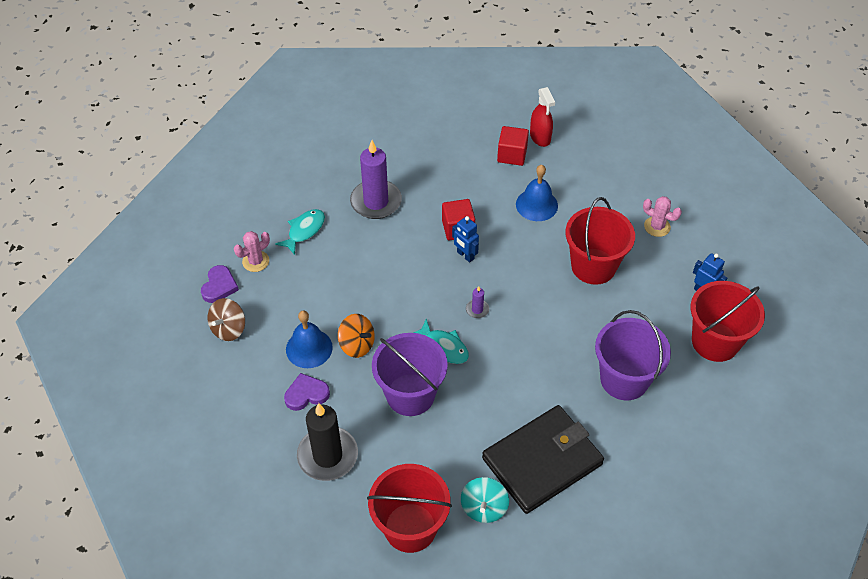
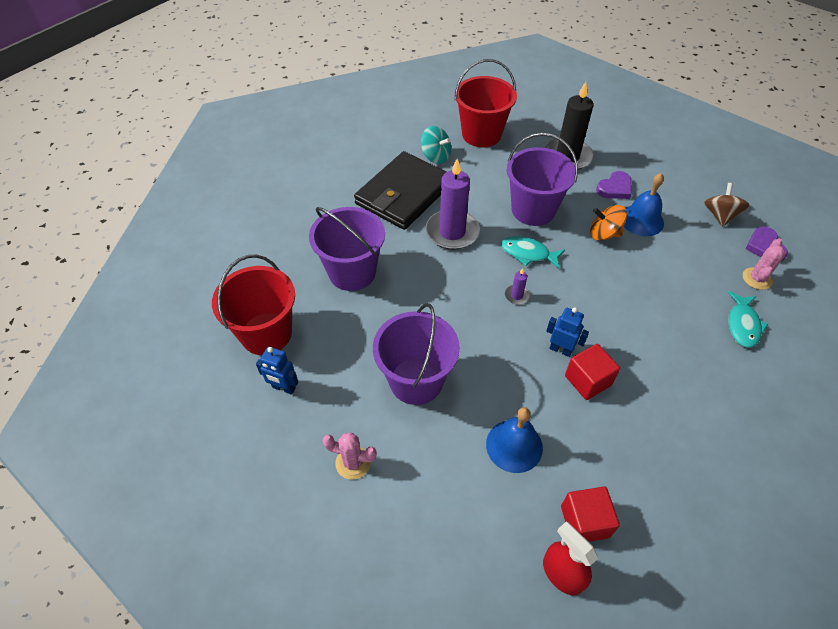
camera: 160 degrees right, 0 degrees up
purple candle [350,140,402,219] -> purple candle moved to [426,159,480,250]
turquoise spinning top [461,477,509,523] -> turquoise spinning top turned 135 degrees clockwise [421,126,451,164]
red bucket [565,197,635,285] -> purple bucket [373,303,460,405]

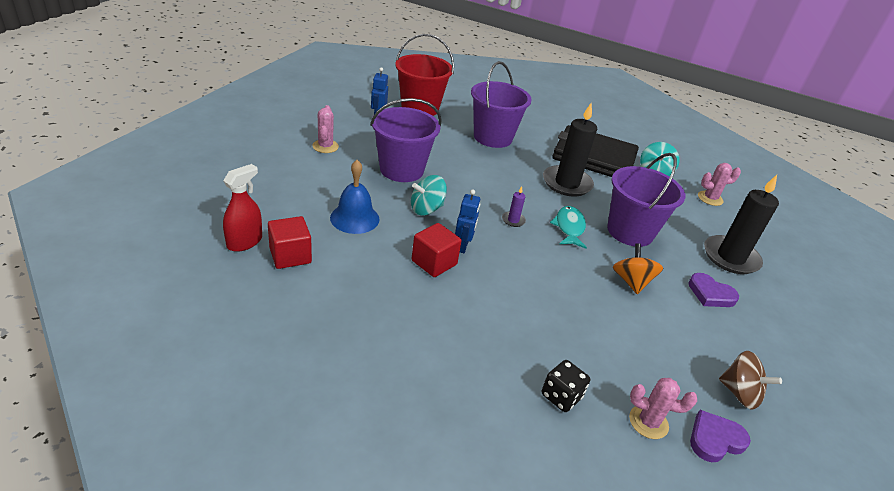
camera: 70 degrees right, 15 degrees down
purple candle [426,159,480,250] -> black candle [543,102,597,197]
red bucket [455,59,517,147] -> pink cactus [698,163,741,206]
blue bell [624,173,664,236] -> none
brown spinning top [704,183,750,227] -> brown spinning top turned 45 degrees clockwise [719,351,782,410]
turquoise fish [728,291,768,348] -> black dice [542,360,590,412]
none -> turquoise spinning top [411,175,447,216]

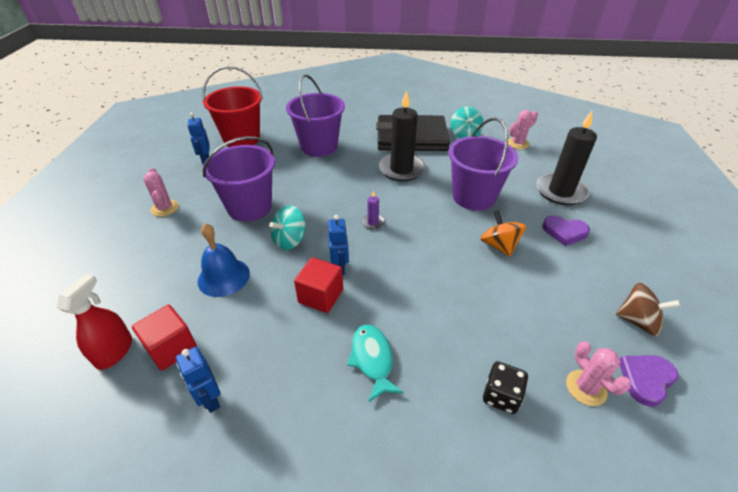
camera: 15 degrees left, 5 degrees up
turquoise fish [550,206,587,249] -> turquoise fish moved to [347,325,404,402]
pink cactus [629,378,697,439] -> pink cactus turned 75 degrees clockwise [566,341,631,406]
none -> blue robot [176,347,221,413]

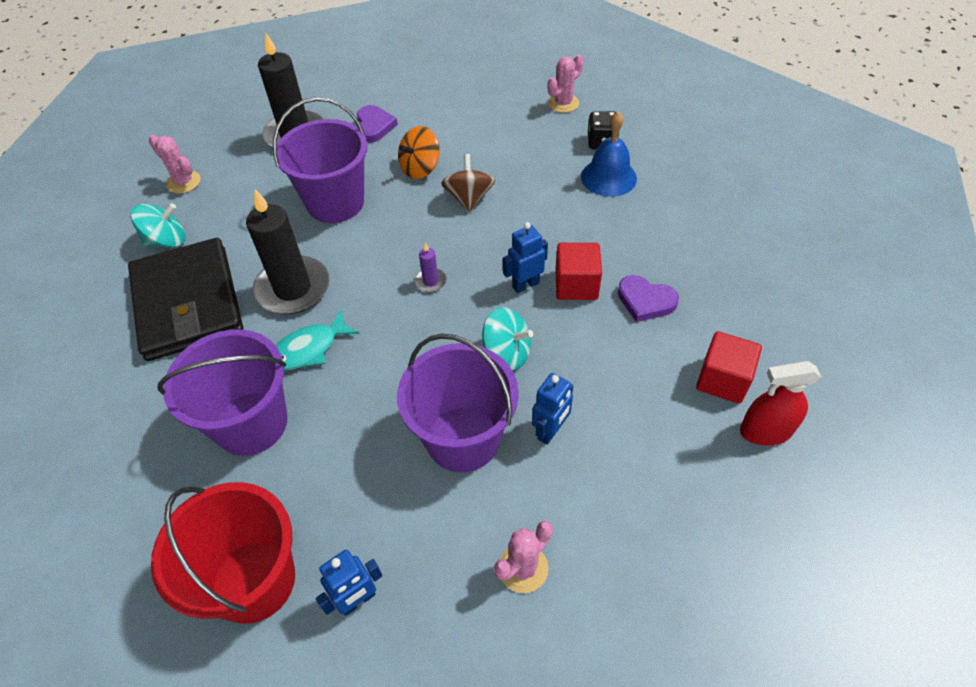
camera: 110 degrees left, 10 degrees up
blue robot [176,347,221,413] -> blue robot moved to [532,373,573,445]
blue bell [197,223,250,297] -> blue bell moved to [581,111,637,197]
turquoise fish [347,325,404,402] -> turquoise fish moved to [276,309,360,371]
brown spinning top [616,282,681,336] -> brown spinning top moved to [441,154,495,212]
purple heart [619,355,678,407] -> purple heart moved to [618,275,679,322]

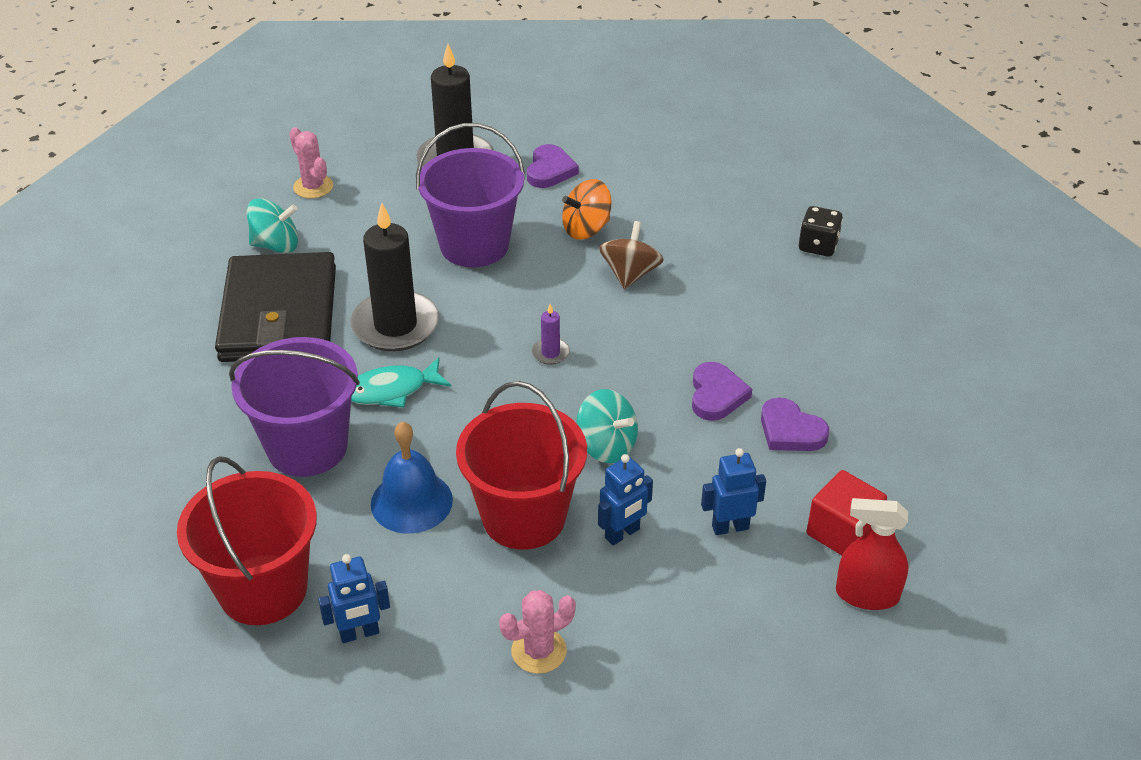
camera: 15 degrees right, 10 degrees down
purple bucket [397,334,519,472] -> red bucket [456,381,587,550]
blue robot [503,222,548,293] -> blue robot moved to [701,448,766,535]
pink cactus [548,55,584,113] -> none
red cube [555,243,602,300] -> purple heart [692,362,752,421]
blue bell [581,111,637,197] -> blue bell moved to [371,422,453,534]

